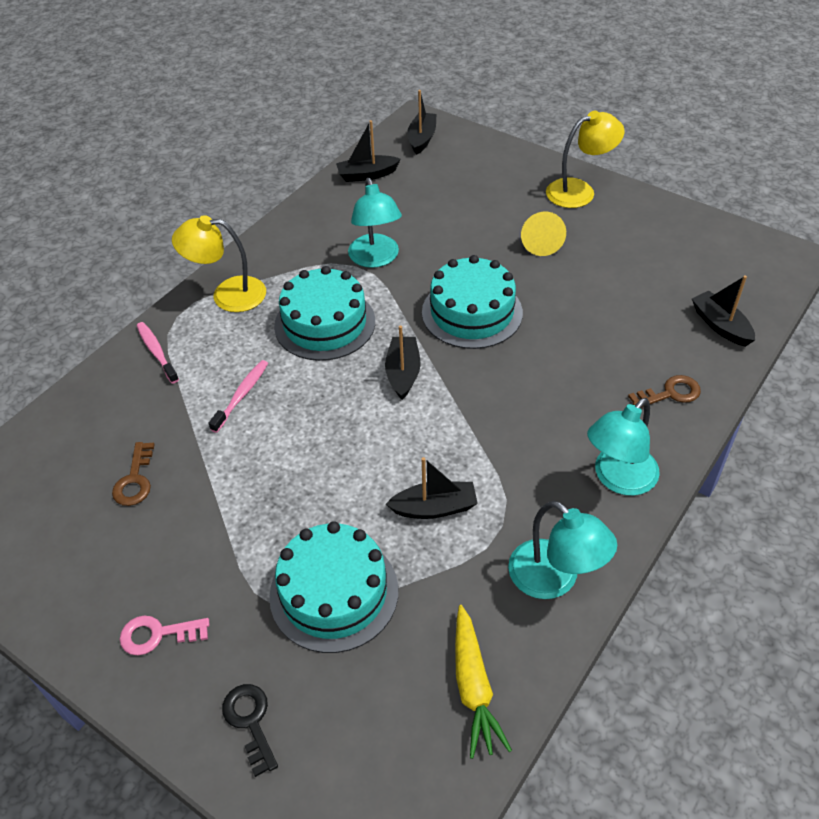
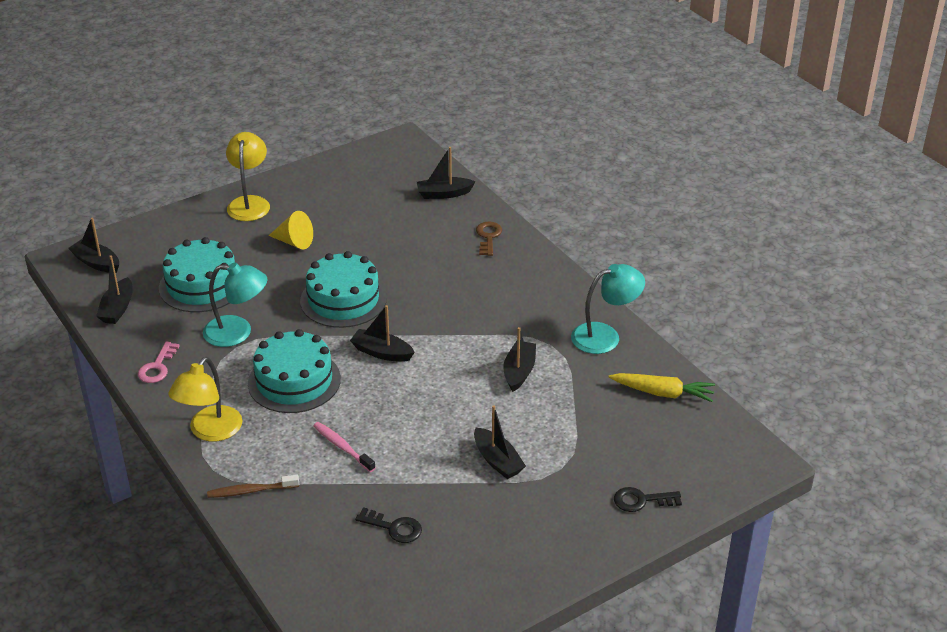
camera: 70 degrees left, 10 degrees down
brown key [112,442,155,506] -> black key [355,507,422,543]
pink key [120,615,210,655] -> pink key moved to [138,342,179,383]
pink toothbrush [137,322,179,384] -> brown toothbrush [207,475,299,498]
turquoise cake [269,521,398,653] -> turquoise cake moved to [159,237,235,312]
turquoise lamp [587,398,660,496] -> none
none -> black boat [474,405,526,479]

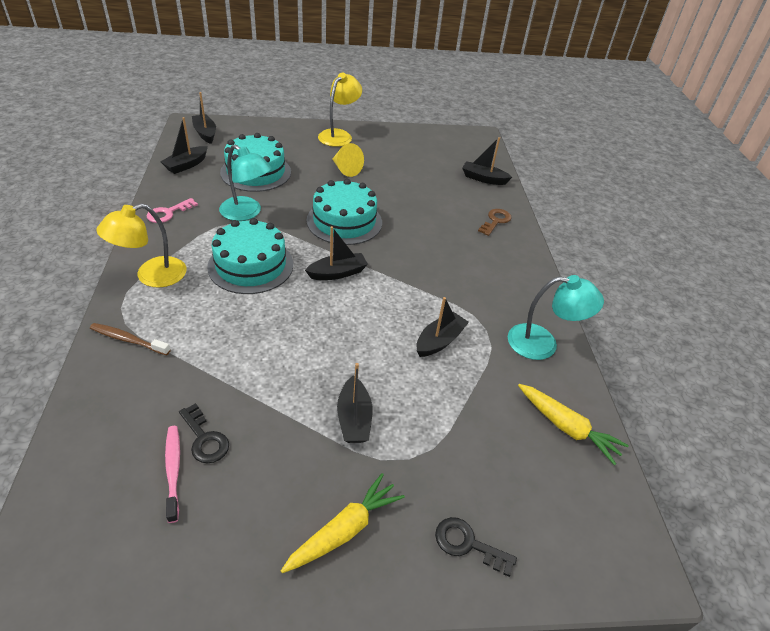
camera: 25 degrees right, 5 degrees up
pink toothbrush [313,422,375,472] -> pink toothbrush moved to [165,426,180,523]
black boat [350,305,415,362] -> black boat turned 105 degrees clockwise [305,226,368,280]
none -> yellow carrot [281,473,405,573]

